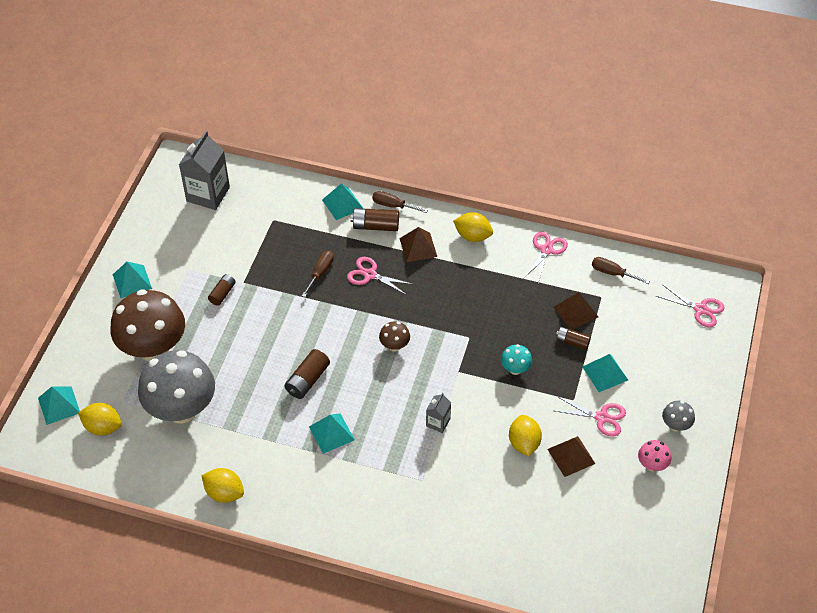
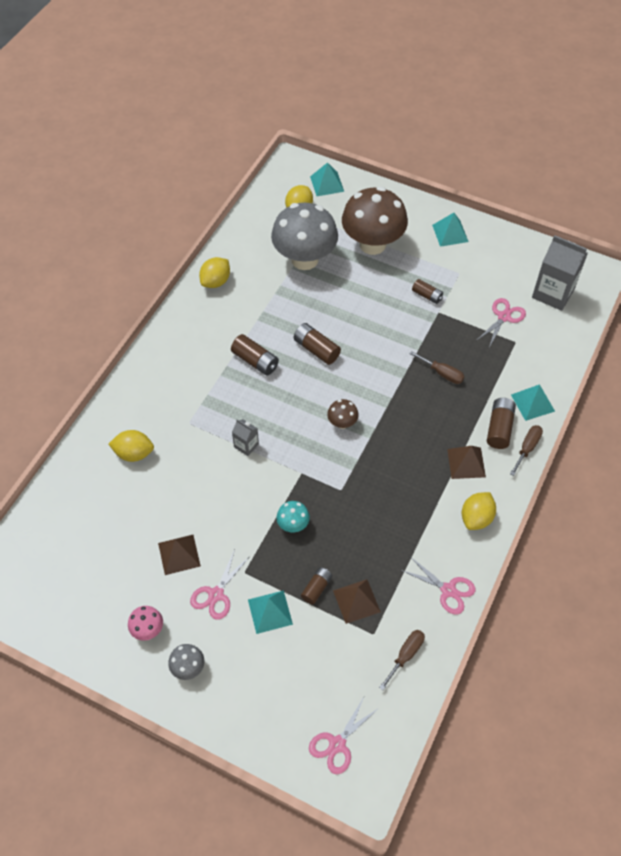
camera: 100 degrees right, 5 degrees up
turquoise pyramid [309,413,355,454] -> brown battery [231,334,279,376]
pink scissors [347,257,414,295] -> pink scissors moved to [477,298,526,348]
yellow lemon [509,415,542,456] -> yellow lemon moved to [109,430,154,462]

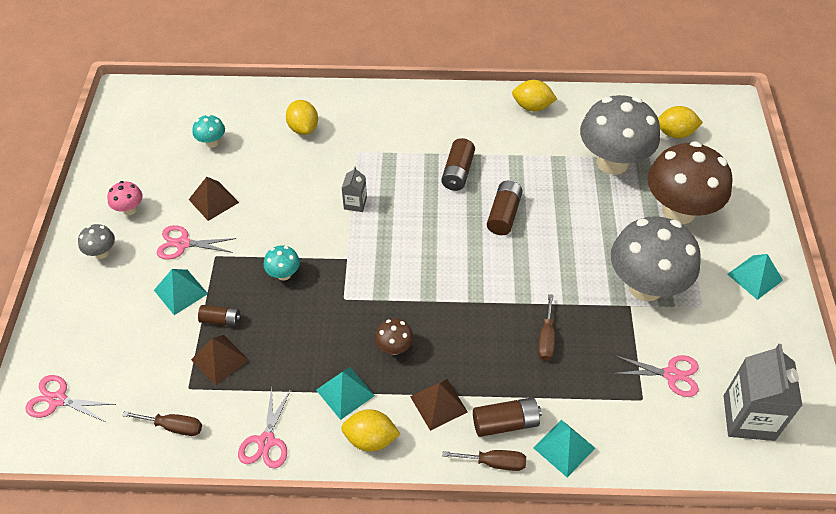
camera: 65 degrees right, 5 degrees down
turquoise pyramid [310,162,344,196] -> turquoise pyramid moved to [316,367,375,420]
brown mushroom [327,399,358,429] -> brown mushroom moved to [375,319,413,355]
brown battery [412,279,443,304] -> grey mushroom [611,216,701,301]
none -> turquoise mushroom [193,114,225,148]

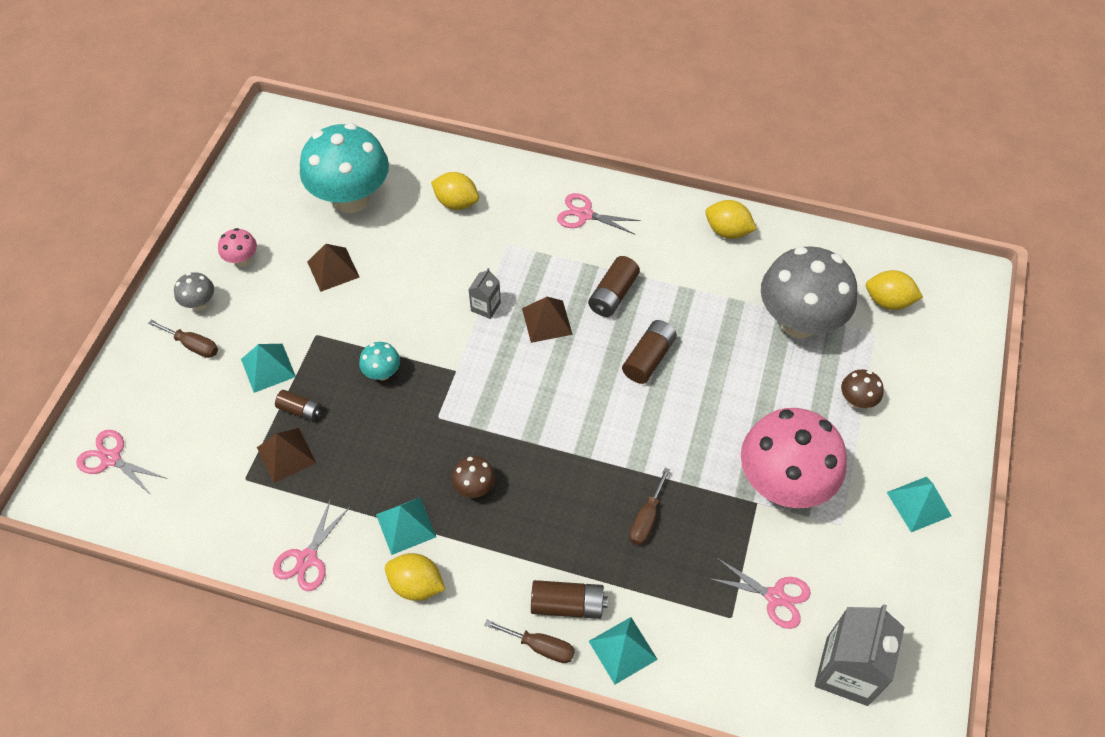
camera: 15 degrees right, 5 degrees up
brown screwdriver [122,411,202,436] -> brown screwdriver moved to [148,320,218,358]
pink scissors [157,225,236,260] -> pink scissors moved to [557,193,641,235]
turquoise mushroom [193,114,225,148] -> turquoise mushroom [300,123,389,213], size x2.35
yellow lemon [286,100,318,135] -> yellow lemon turned 60 degrees counterclockwise [431,172,479,210]
brown pyramid [410,379,468,431] -> brown pyramid moved to [522,297,573,343]
grey mushroom [611,216,701,301] -> pink mushroom [741,408,847,508]
brown mushroom [647,141,732,224] -> brown mushroom [841,369,884,408], size x0.42

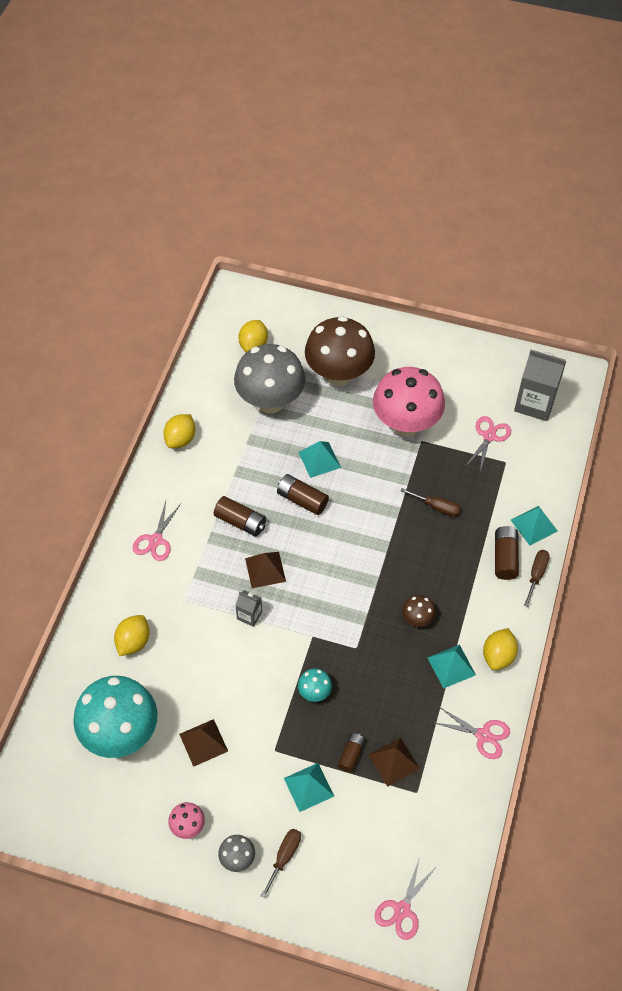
camera: 90 degrees left, 0 degrees up
brown mushroom [841,369,884,408] -> brown mushroom [305,316,375,386], size x2.35
turquoise pyramid [887,477,952,532] -> turquoise pyramid moved to [298,441,341,478]

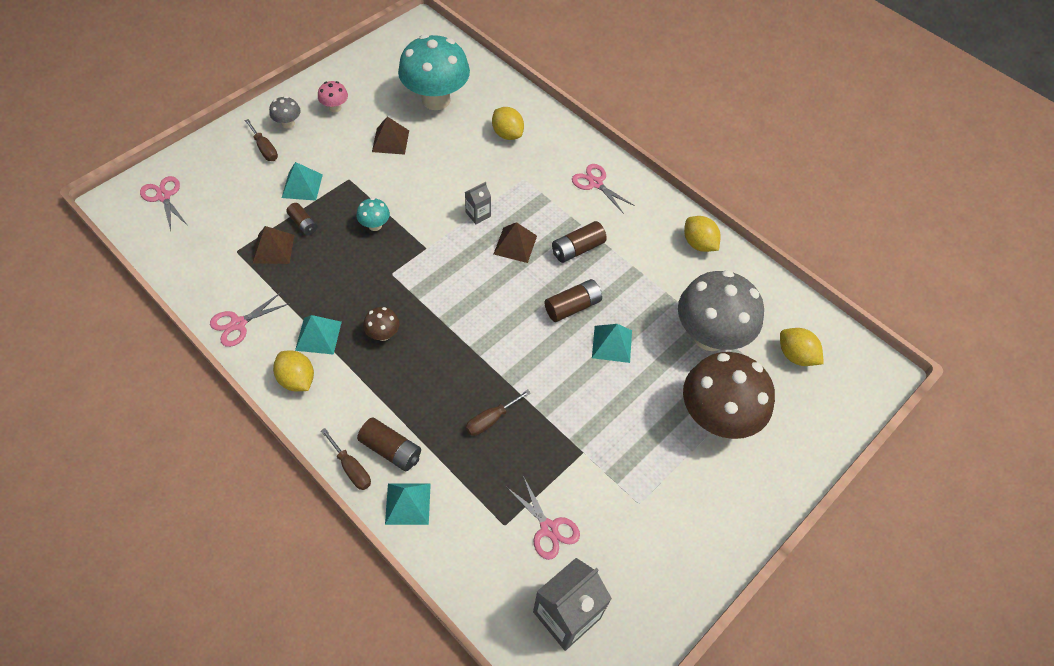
camera: 115 degrees right, 0 degrees up
pink mushroom [373,367,445,436] -> none

